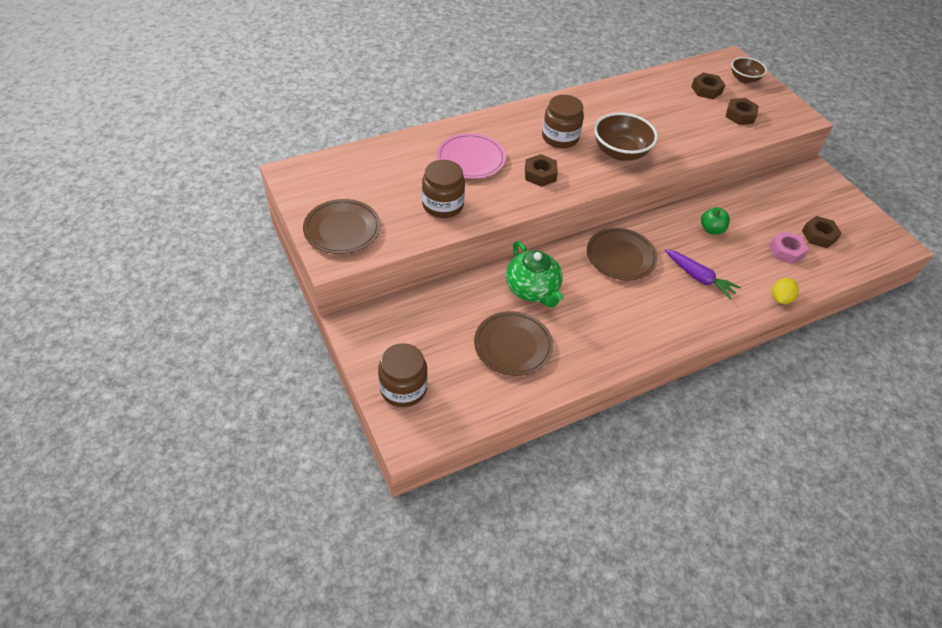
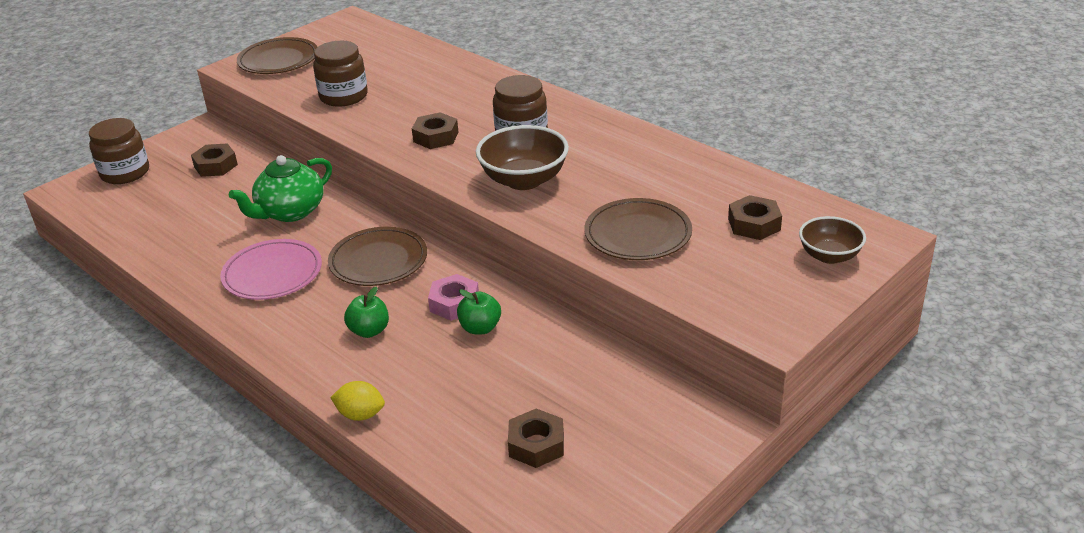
camera: 75 degrees right, 15 degrees down
pink plate [437,133,506,179] -> pink plate moved to [220,239,322,300]
brown plate [474,311,553,376] -> brown plate moved to [584,198,692,260]
purple carrot [665,249,741,299] -> green apple [344,286,389,338]
brown nut [726,98,759,125] -> brown nut moved to [191,143,238,177]
pink nut [769,231,809,265] -> pink nut moved to [428,274,479,321]

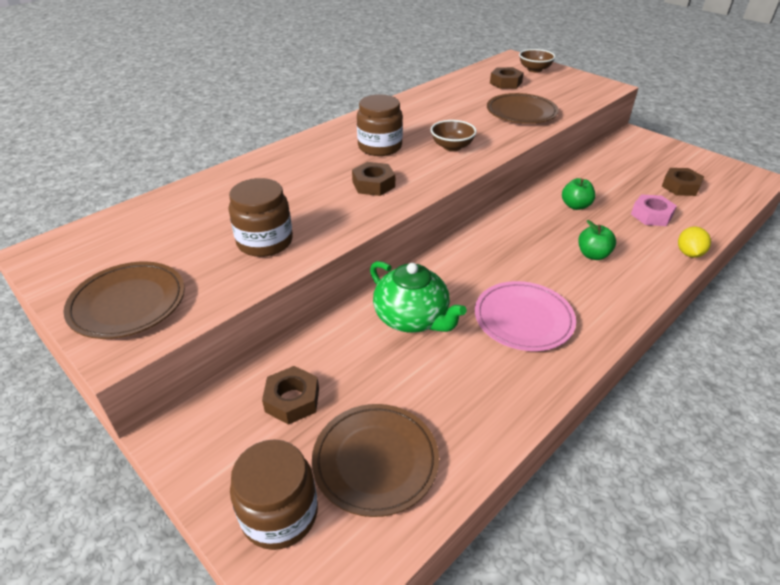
camera: 90 degrees left, 5 degrees up
brown plate [328,227,427,286] -> brown plate moved to [312,404,439,517]
pink nut [428,274,479,321] -> pink nut moved to [631,194,677,226]
brown bowl [476,125,569,190] -> brown bowl [431,120,477,151], size x0.63

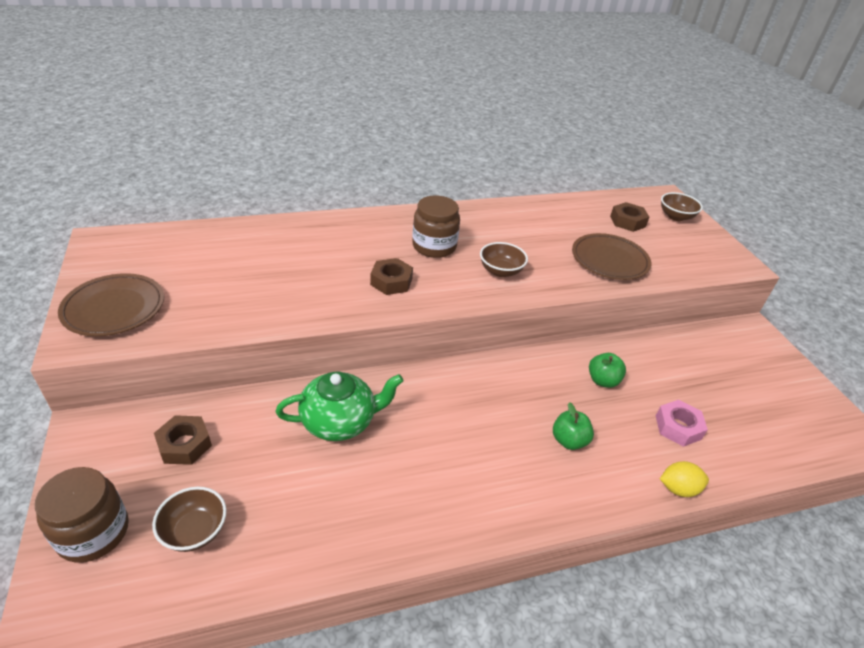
camera: 25 degrees right, 0 degrees up
brown jar [229,178,293,257] -> none
brown plate [312,404,439,517] -> brown bowl [152,487,227,552]
green teapot [370,261,467,333] -> green teapot turned 90 degrees counterclockwise [276,372,404,441]
pink plate [475,281,576,351] -> none
brown nut [662,168,704,196] -> none
yellow lemon [678,227,711,258] -> yellow lemon turned 45 degrees clockwise [660,461,709,497]

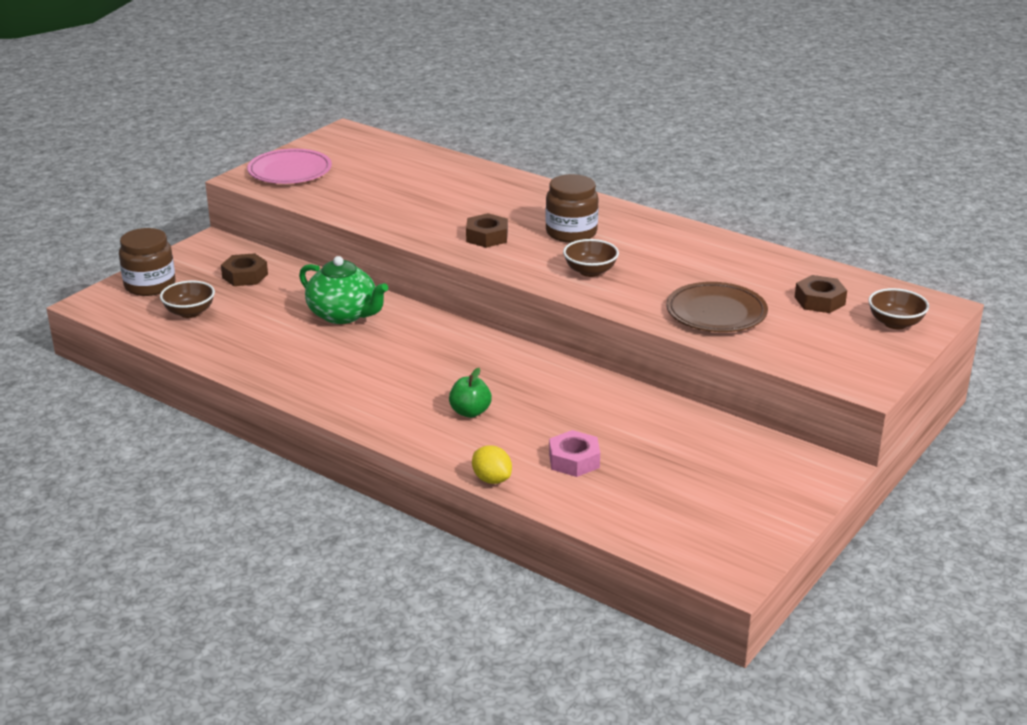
camera: 55 degrees right, 10 degrees down
brown plate [58,273,164,336] -> pink plate [247,149,332,184]
green apple [589,353,626,388] -> none

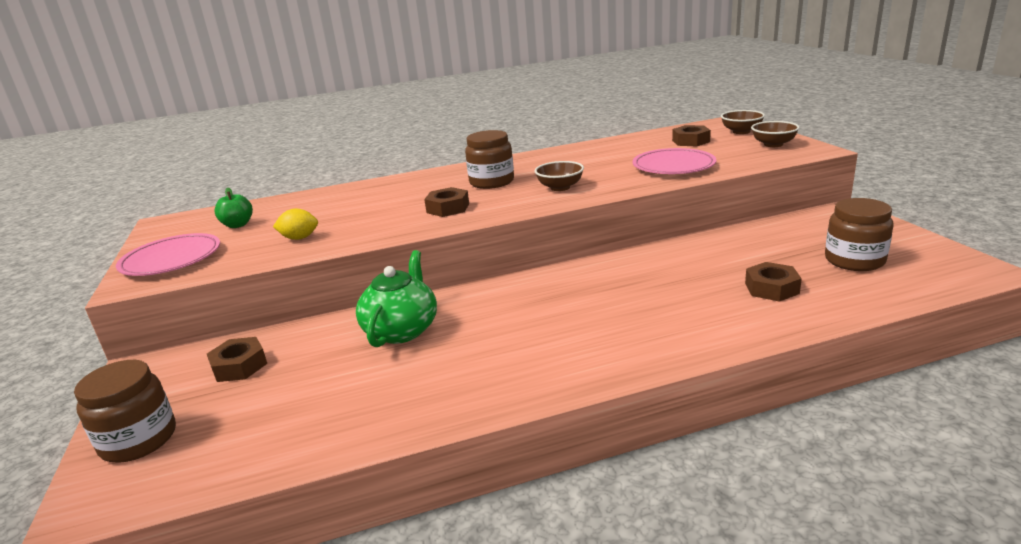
camera: 50 degrees left, 5 degrees down
brown bowl [160,280,215,318] -> brown bowl moved to [751,121,800,147]
green teapot [299,256,388,324] -> green teapot turned 60 degrees counterclockwise [356,250,437,347]
green apple [449,368,492,418] -> green apple moved to [214,188,253,228]
yellow lemon [472,445,512,484] -> yellow lemon moved to [273,208,318,240]
pink nut [549,430,600,477] -> brown nut [745,262,802,302]
brown plate [666,282,768,332] -> pink plate [633,148,716,174]
none -> brown jar [825,198,894,271]

